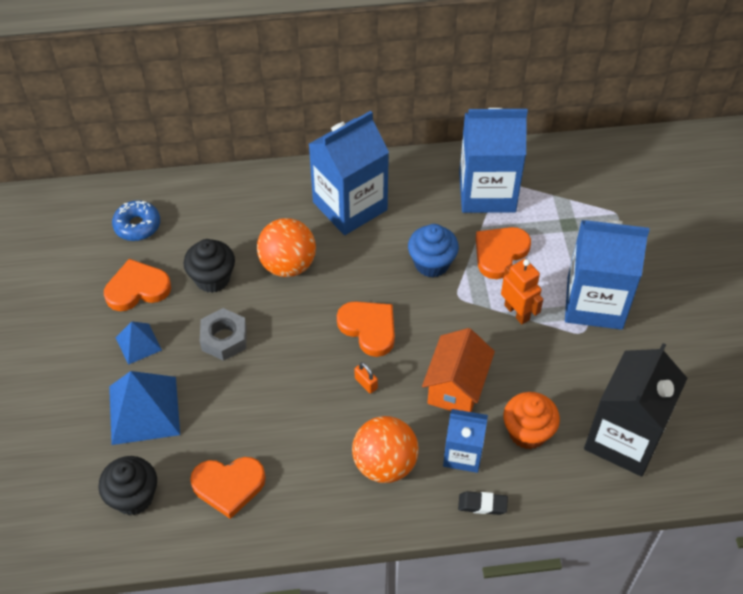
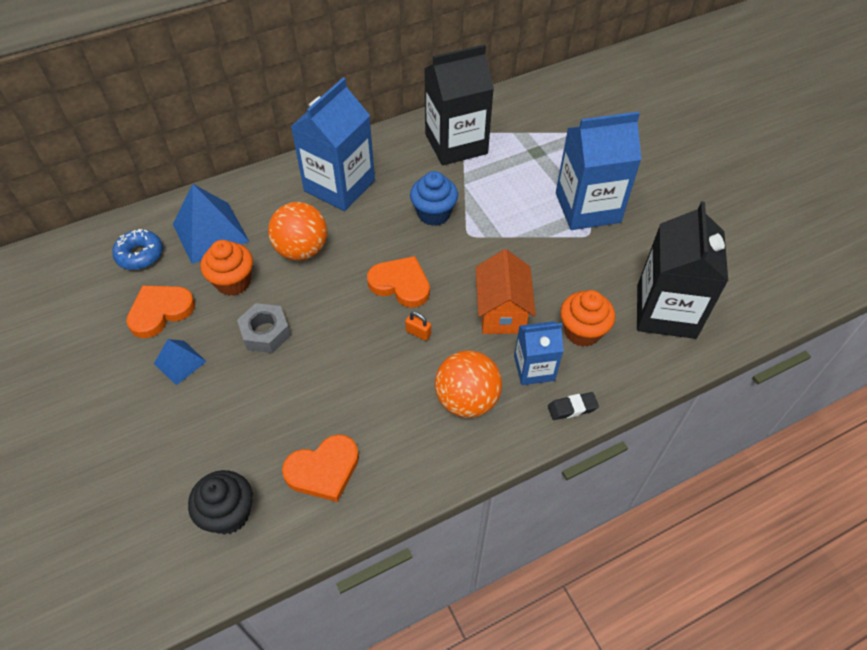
camera: 20 degrees left, 0 degrees up
blue pyramid [109,371,180,445] -> blue pyramid moved to [173,184,249,264]
black cupcake [184,239,235,293] -> orange cupcake [200,240,253,296]
blue carton [459,108,528,213] -> black carton [424,44,494,165]
orange heart [476,227,531,279] -> none
orange robot [501,259,543,325] -> none

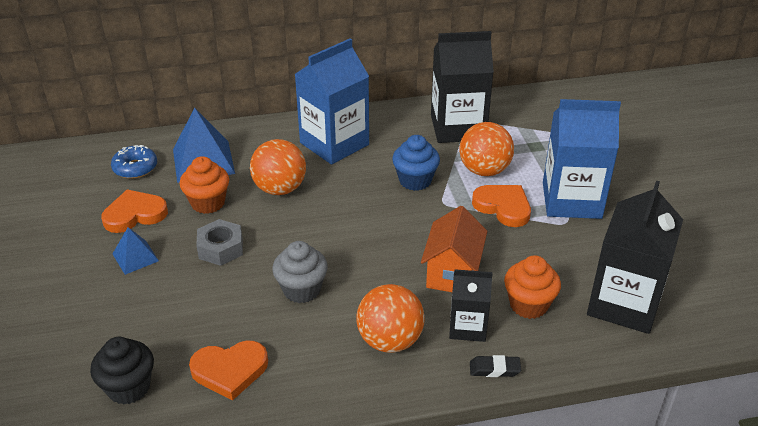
camera: 15 degrees right, 15 degrees down
orange heart [367,256,430,308] -> orange heart moved to [472,185,531,227]
orange padlock [405,312,431,341] -> none
blue carton [514,321,563,385] -> black carton [449,269,493,342]
none -> grey cupcake [272,241,328,303]
none -> orange ball [459,122,514,176]

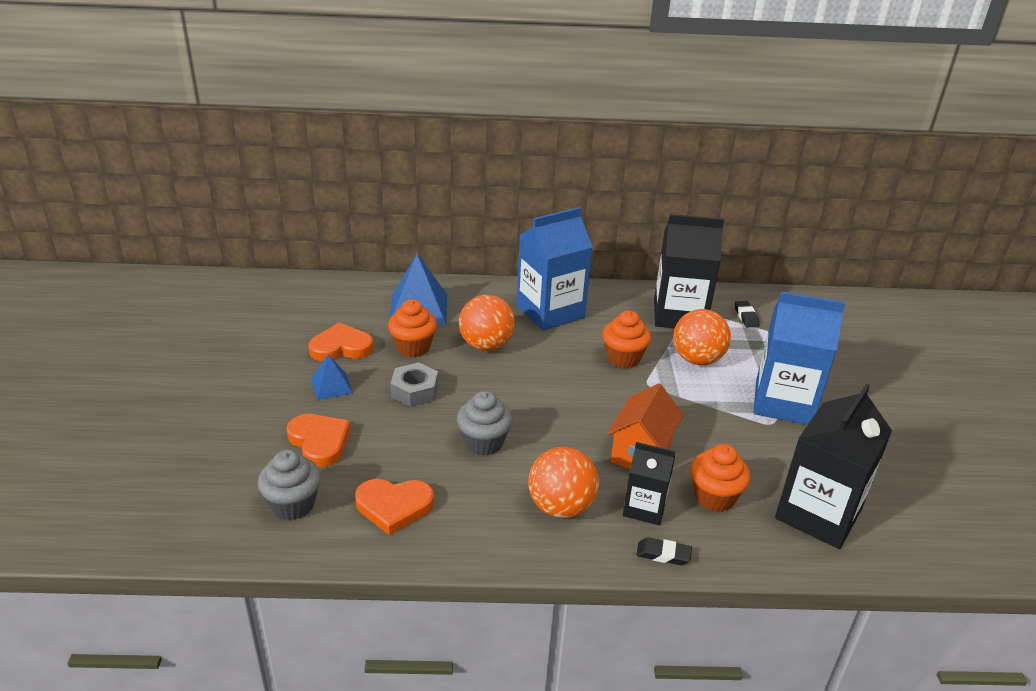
camera: 10 degrees right, 5 degrees down
black cupcake [90,337,154,405] -> grey cupcake [258,450,321,520]
blue donut [111,145,157,179] -> none
blue cupcake [392,135,440,191] -> orange cupcake [602,311,651,368]
orange heart [472,185,531,227] -> orange heart moved to [286,414,351,467]
none -> black eraser [735,301,759,327]

